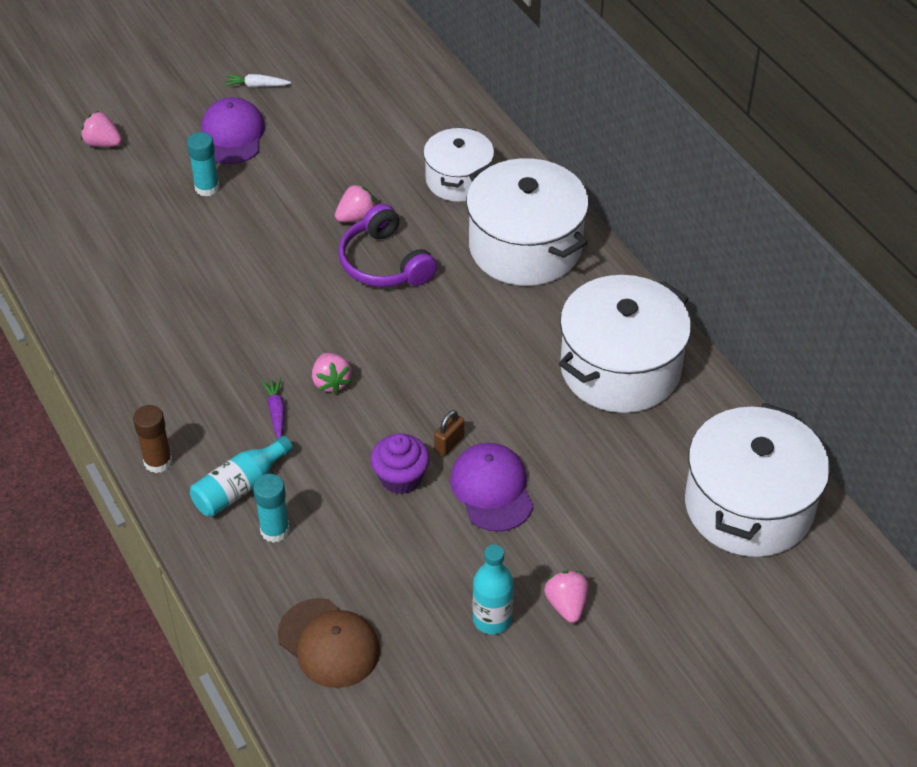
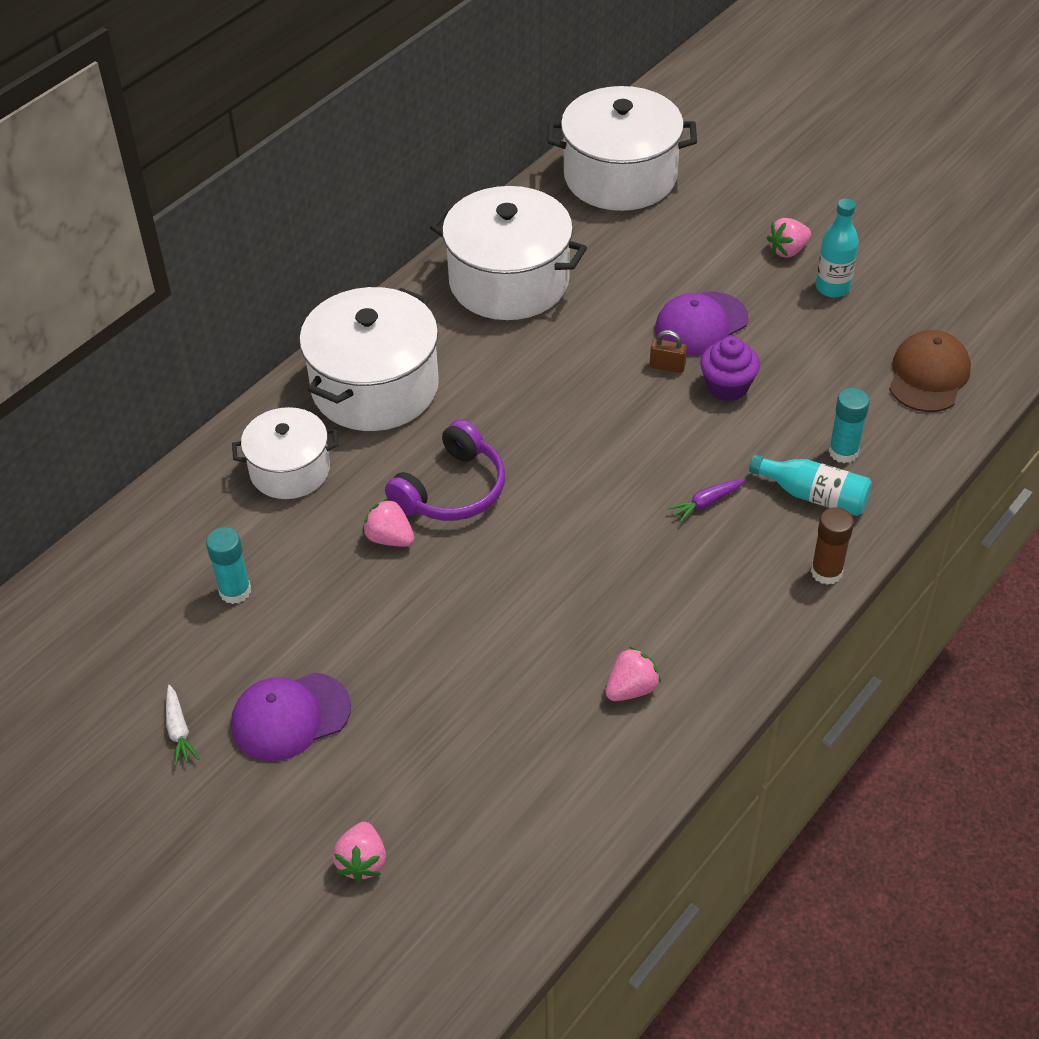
camera: 110 degrees left, 0 degrees up
turquoise glue stick [187,132,220,197] -> turquoise glue stick moved to [206,527,251,604]
pink strawberry [312,353,352,394] -> pink strawberry moved to [606,647,661,701]

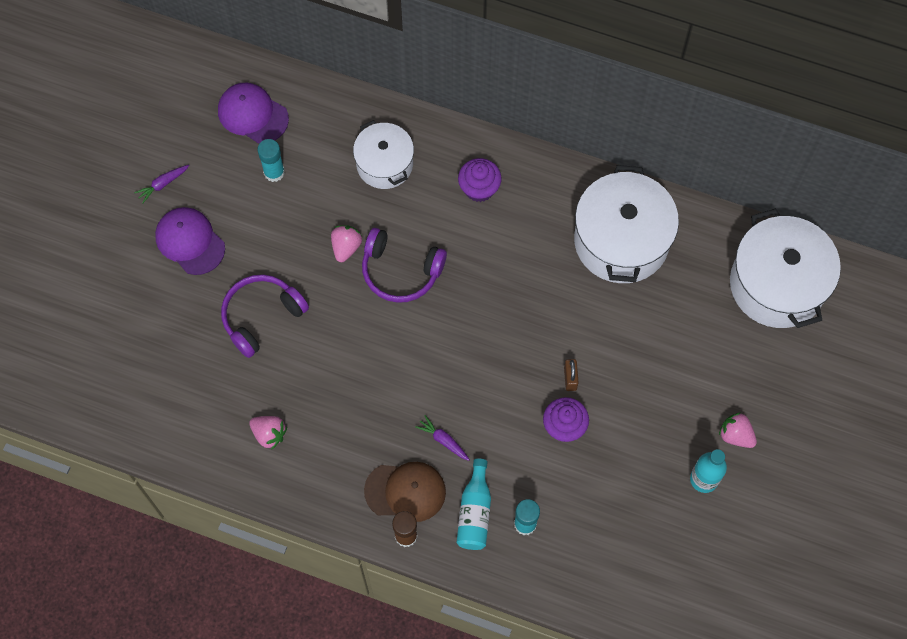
camera: 70 degrees right, 20 degrees up
white carrot [166,685,199,766] -> purple carrot [134,165,189,203]
white pot [299,287,439,431] -> purple cupcake [458,158,502,202]
pink strawberry [332,822,386,882] -> none
purple cap [655,291,748,356] -> purple cap moved to [218,82,289,144]
brown cap [889,330,971,412] -> brown cap moved to [364,462,446,522]
none -> purple headphones [221,274,309,358]

